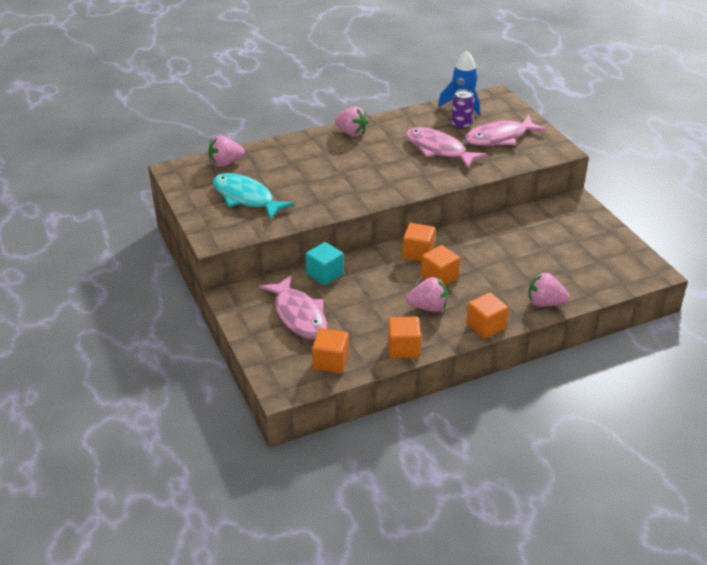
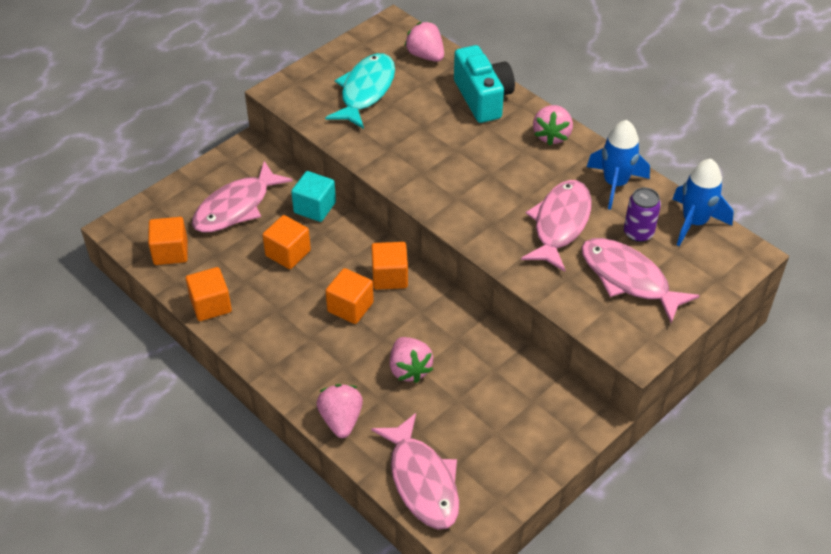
camera: 70 degrees right, 10 degrees up
pink strawberry [406,277,448,312] -> pink strawberry moved to [390,337,433,383]
orange cube [466,292,509,339] -> orange cube moved to [263,215,311,269]
none -> pink fish [371,413,459,529]
none -> turquoise camera [454,45,515,123]
none -> blue rocket [587,120,650,210]

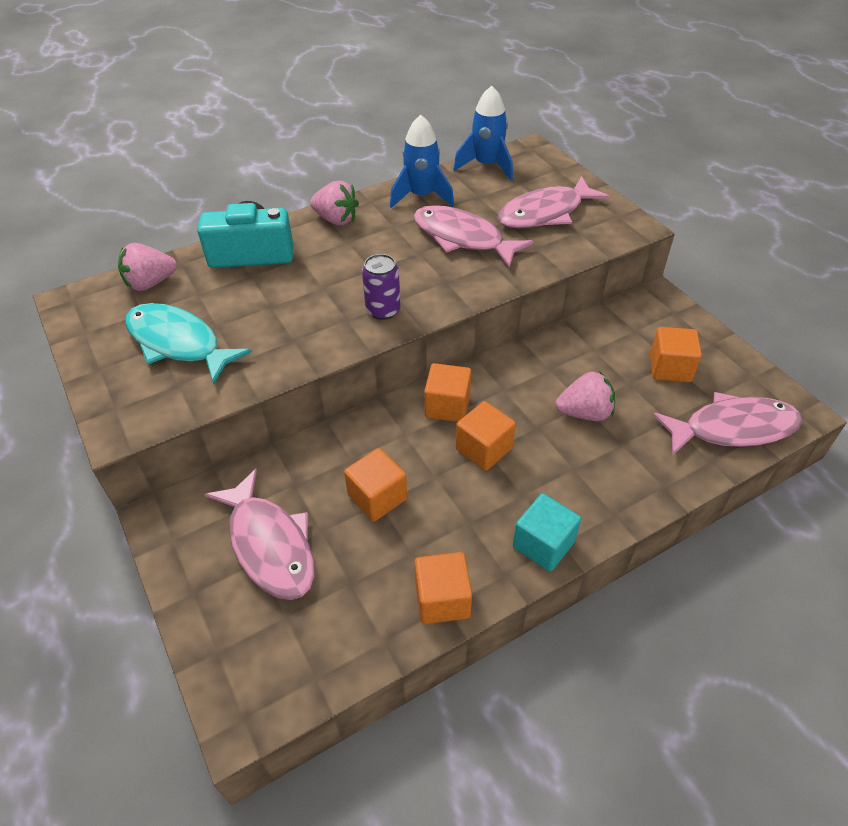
camera: 75 degrees left, 0 degrees up
orange cube [148,217,188,265] -> orange cube moved to [650,327,702,382]
turquoise cube [291,171,336,222] -> turquoise cube moved to [513,493,581,572]
pink strawberry [316,384,363,438] -> none
purple can [624,187,661,242] -> purple can moved to [362,254,401,320]

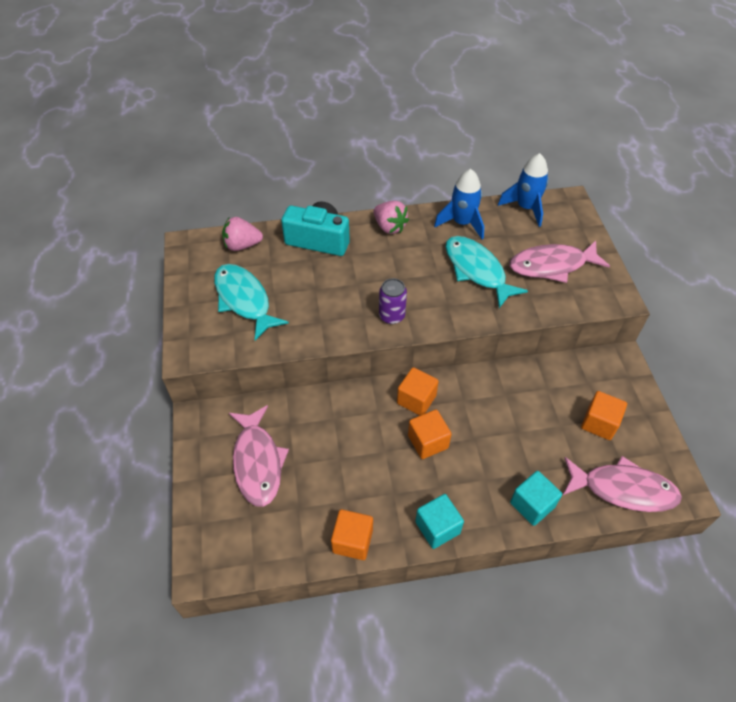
camera: 20 degrees right, 5 degrees up
orange cube [344,448,407,522] -> none
pink fish [414,205,534,268] -> turquoise fish [445,236,528,308]
pink strawberry [555,371,615,421] -> none
none -> turquoise cube [510,471,562,526]

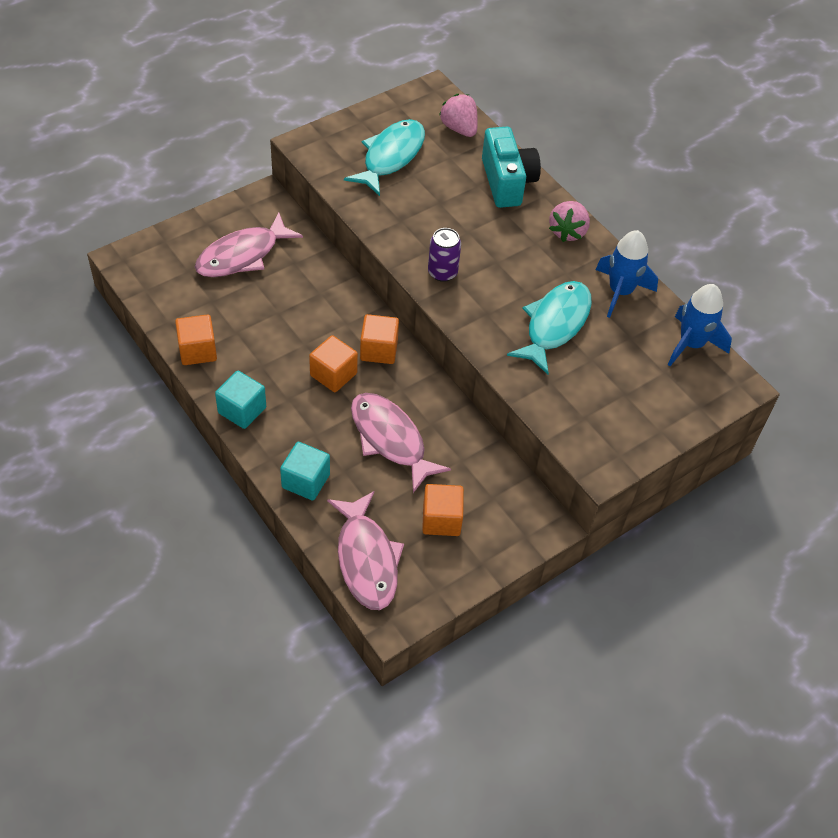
camera: 60 degrees right, 0 degrees up
pink fish [509,241,610,283] -> pink fish moved to [351,393,451,493]

